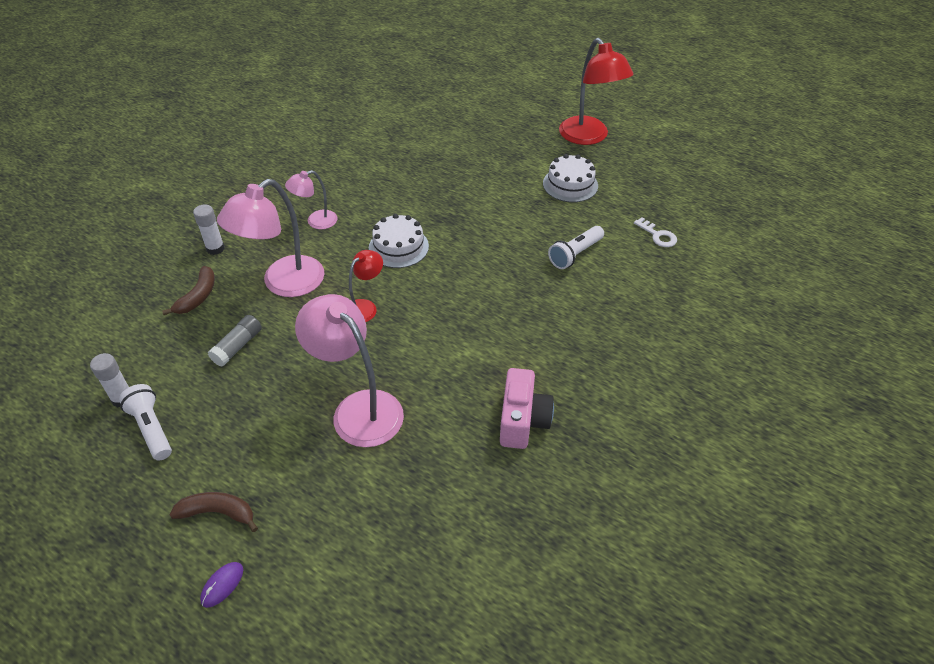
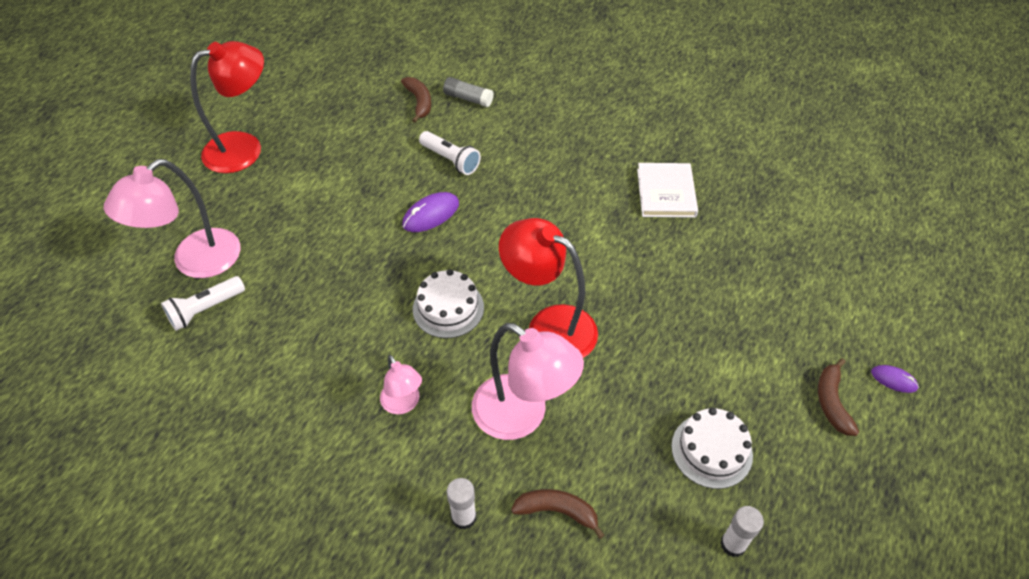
camera: 95 degrees left, 5 degrees up
white flashlight [119,384,172,461] -> white flashlight moved to [161,276,245,331]
grey glue stick [208,315,262,367] -> grey glue stick moved to [443,77,494,107]
pink lamp [295,294,404,447] -> pink lamp moved to [104,159,240,278]
red lamp [349,250,383,322] -> red lamp [499,218,598,358], size x1.86
pink camera [500,368,554,449] -> white book [637,163,698,218]
white cake [543,154,598,202] -> white cake moved to [671,408,753,489]
white key [634,217,677,247] -> brown banana [401,77,431,123]
none -> purple mouse [402,192,459,232]

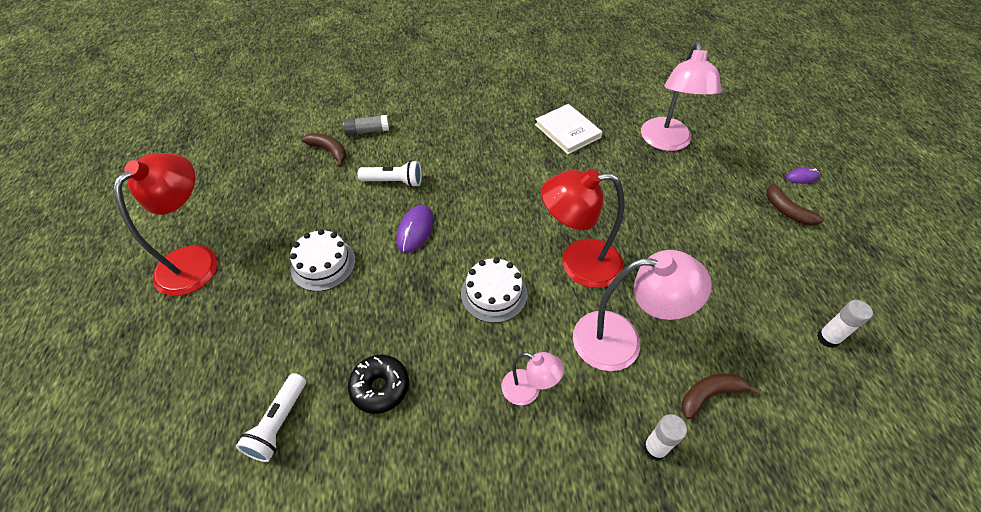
camera: 35 degrees left, 0 degrees up
pink lamp [104,159,240,278] -> pink lamp moved to [641,42,722,151]
white cake [671,408,753,489] -> white cake moved to [290,229,356,291]
none -> black donut [348,355,409,414]

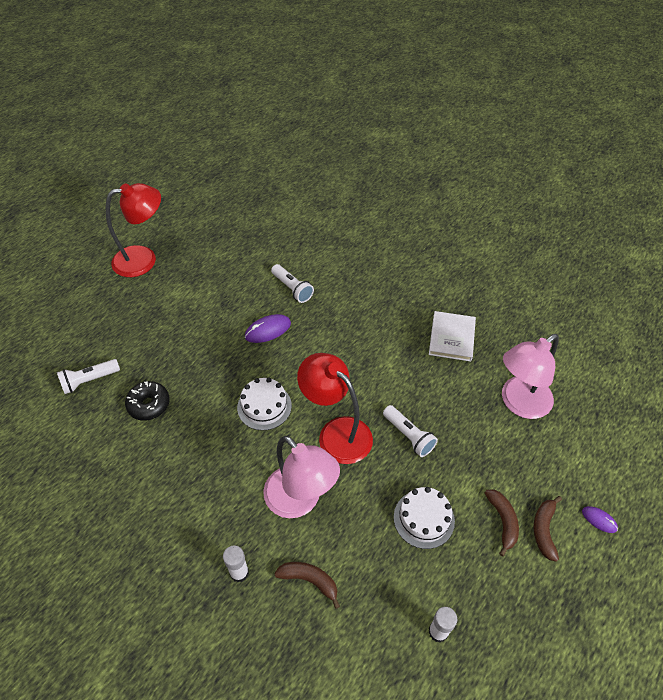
camera: 45 degrees right, 0 degrees up
white cake [290,229,356,291] -> white cake moved to [394,487,455,549]
brown banana [302,133,346,167] -> brown banana moved to [485,489,519,556]
grey glue stick [342,115,389,136] -> none
pink lamp [502,352,564,405] -> none
none -> white flashlight [383,405,438,457]

